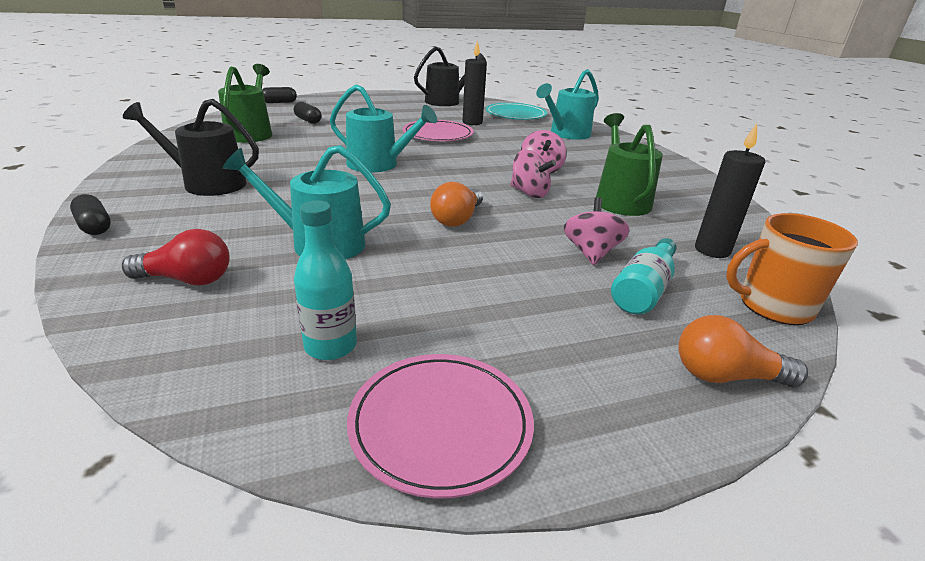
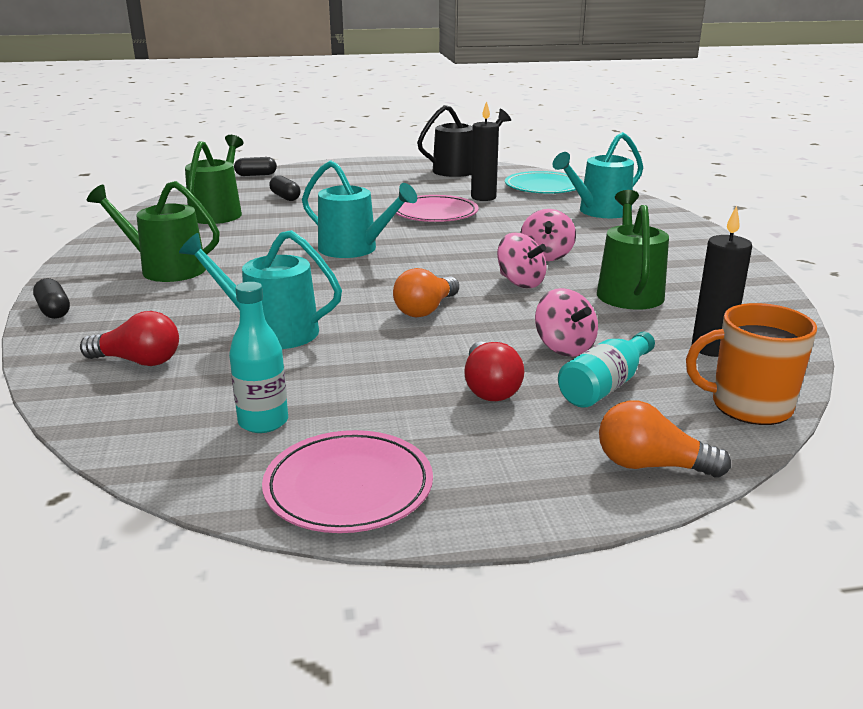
camera: 10 degrees right, 5 degrees down
black watering can [123,99,259,196] -> green watering can [87,181,220,282]
pink spinning top [564,197,630,265] -> pink spinning top turned 135 degrees clockwise [535,288,598,357]
none -> red light bulb [464,342,524,401]

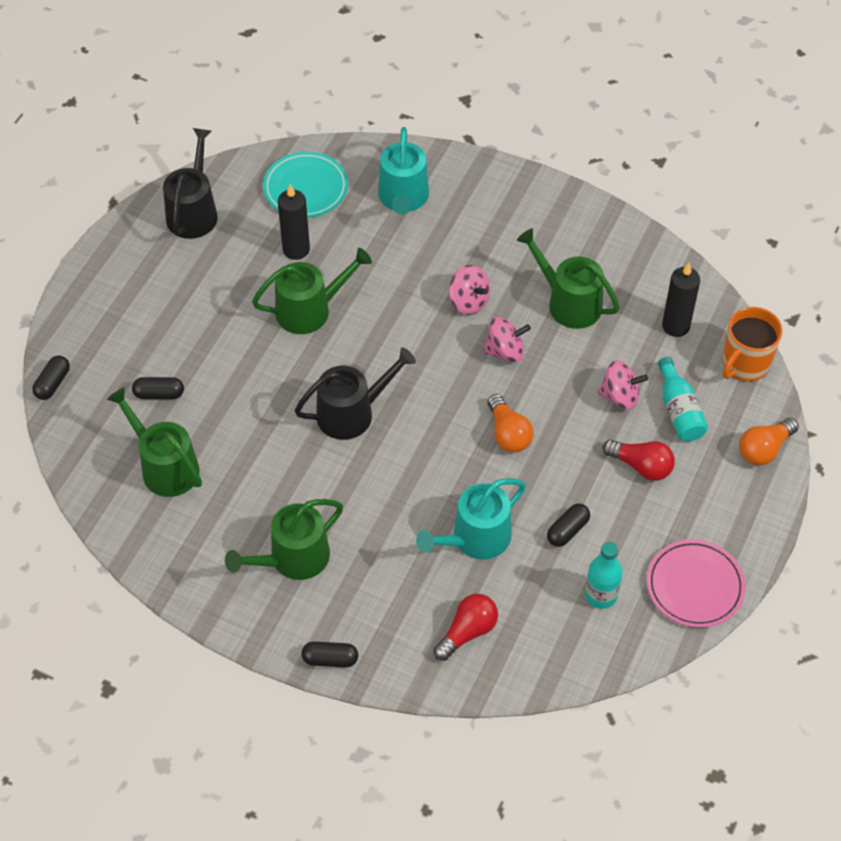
camera: 55 degrees left, 30 degrees up
turquoise watering can [302,160,417,258] -> black watering can [295,347,416,440]
pink plate [396,195,479,222] -> green watering can [252,248,372,334]
none -> black capsule [547,503,590,547]

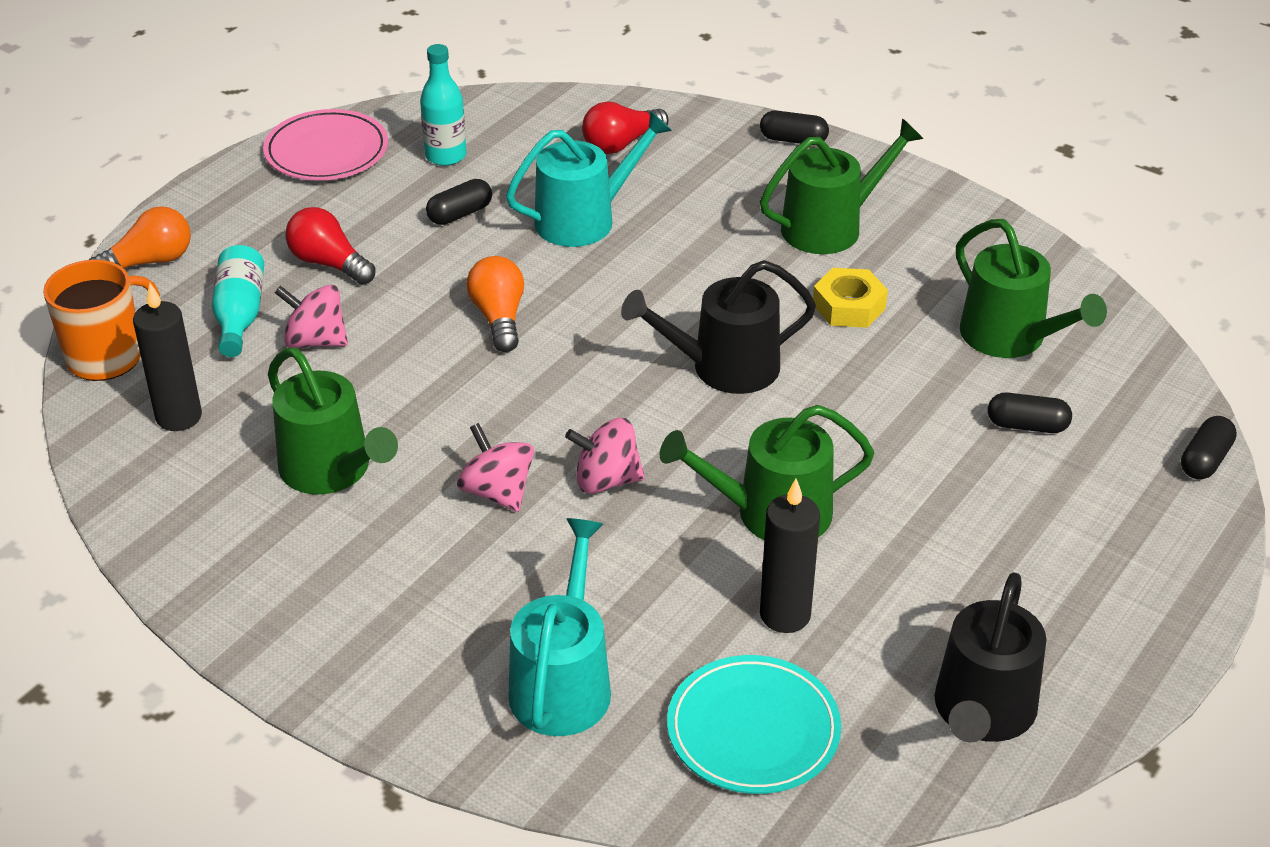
camera: 170 degrees left, 15 degrees down
pink spinning top [483,317,531,362] -> pink spinning top moved to [565,418,645,494]
none -> yellow nut [813,268,888,328]

